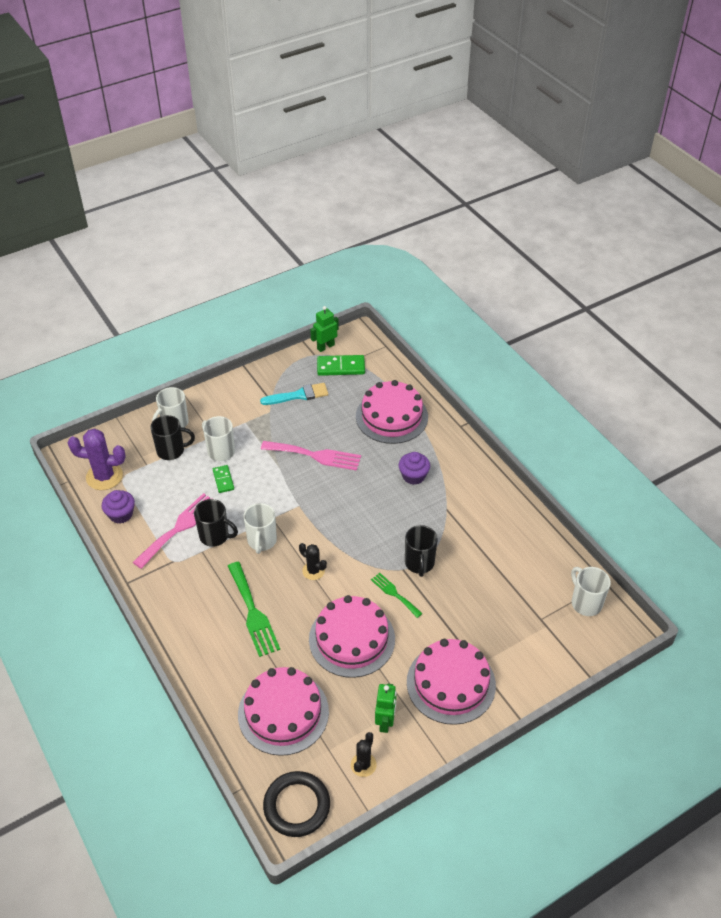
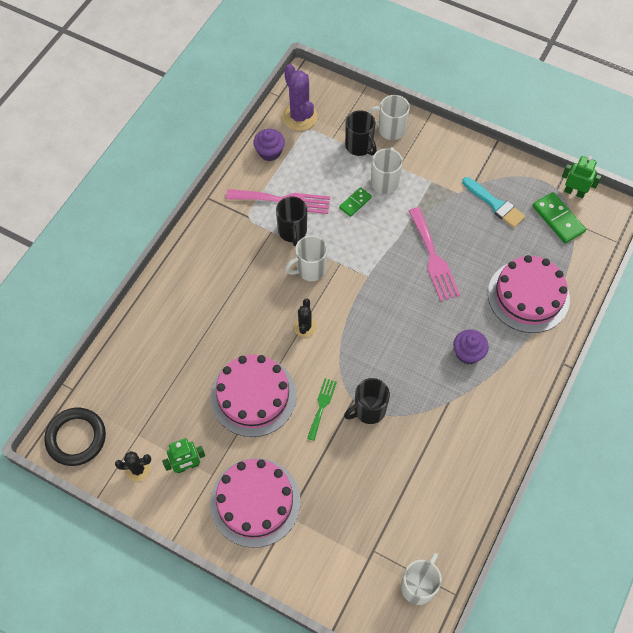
camera: 60 degrees right, 15 degrees up
green fork [228,562,280,657] -> none
pink cake [238,667,329,756] -> none

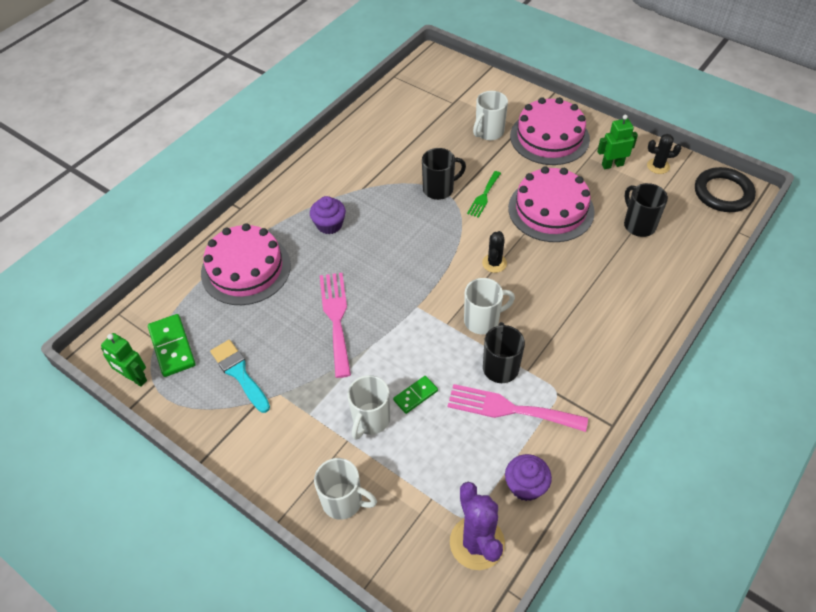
camera: 170 degrees left, 10 degrees down
black mug [345,110,377,156] -> black mug moved to [624,183,668,237]
white mug [401,553,442,605] -> white mug moved to [473,91,508,140]

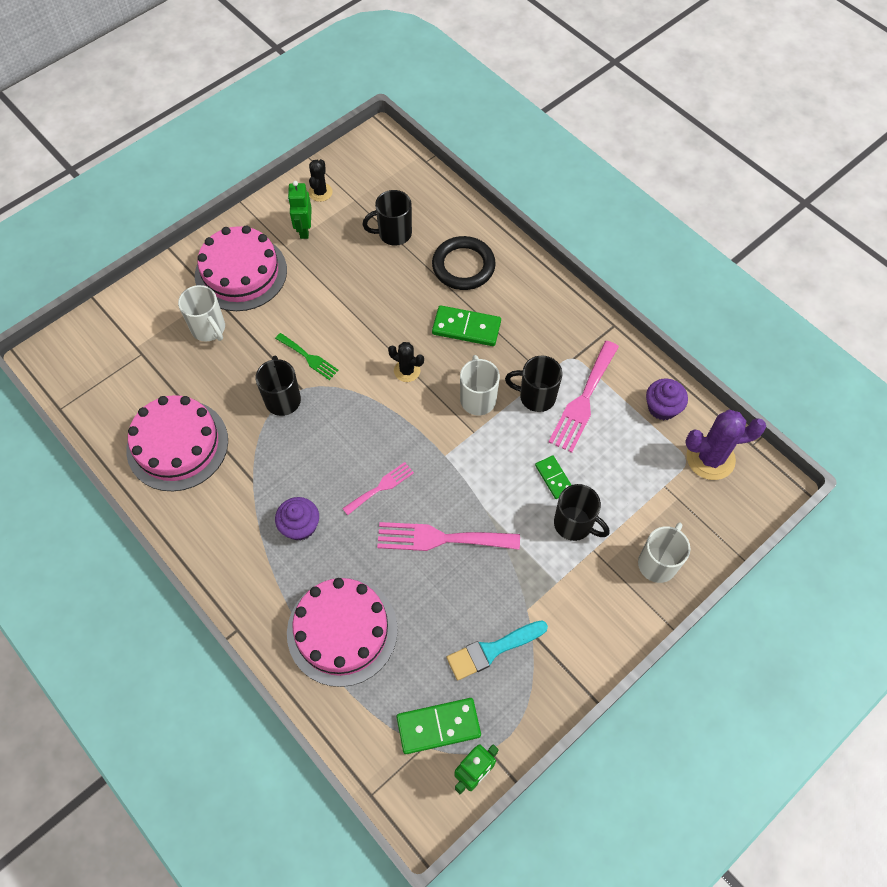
camera: 80 degrees left, 10 degrees up
white mug [347,375,390,440] -> black mug [554,484,610,541]
pink cake [508,166,595,242] -> pink cake moved to [126,395,228,491]
black ring [695,167,756,212] -> black ring moved to [432,236,496,290]
none -> pink fork [342,462,414,515]
none -> green domino [432,305,501,346]

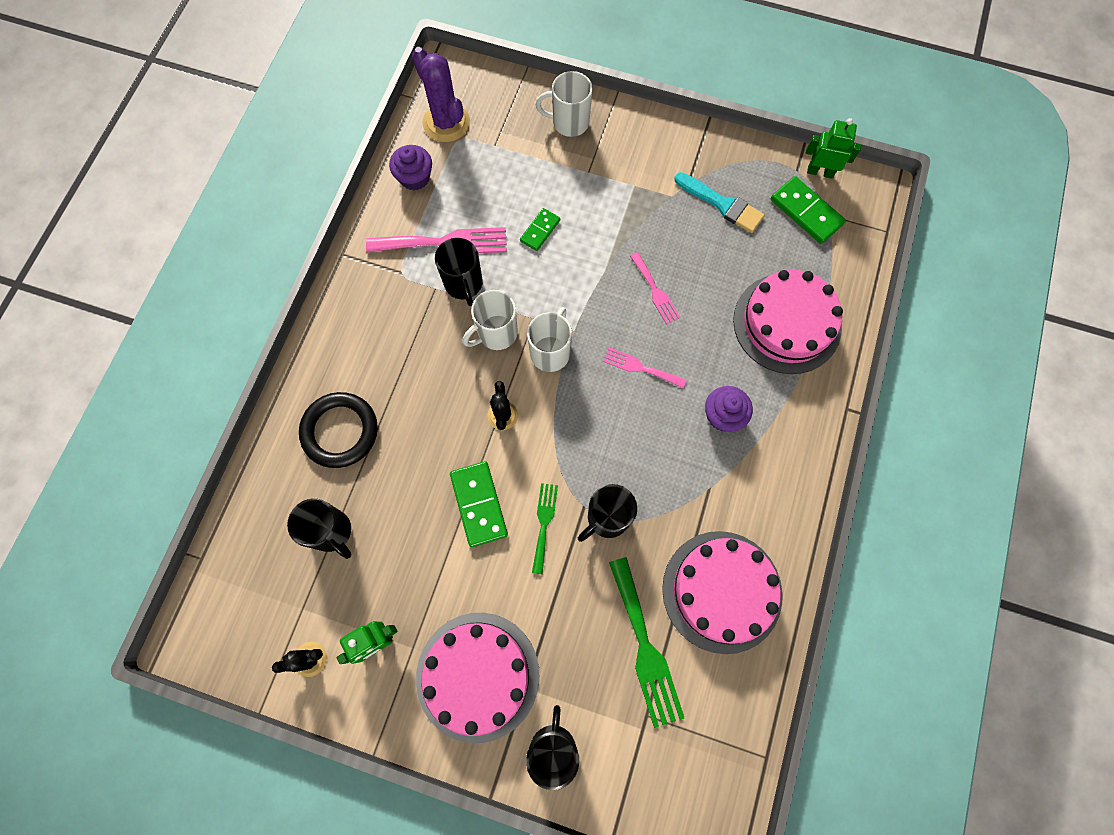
camera: 120 degrees left, 10 degrees up
white mug [178,285,225,341] -> white mug moved to [527,307,572,372]
pink fork [377,522,520,551] -> pink fork [630,252,681,325], size x0.58
green domino [432,305,501,346] -> green domino moved to [450,461,508,547]
black mug [554,484,610,541] -> black mug moved to [526,705,579,790]
none -> green fork [609,557,684,728]

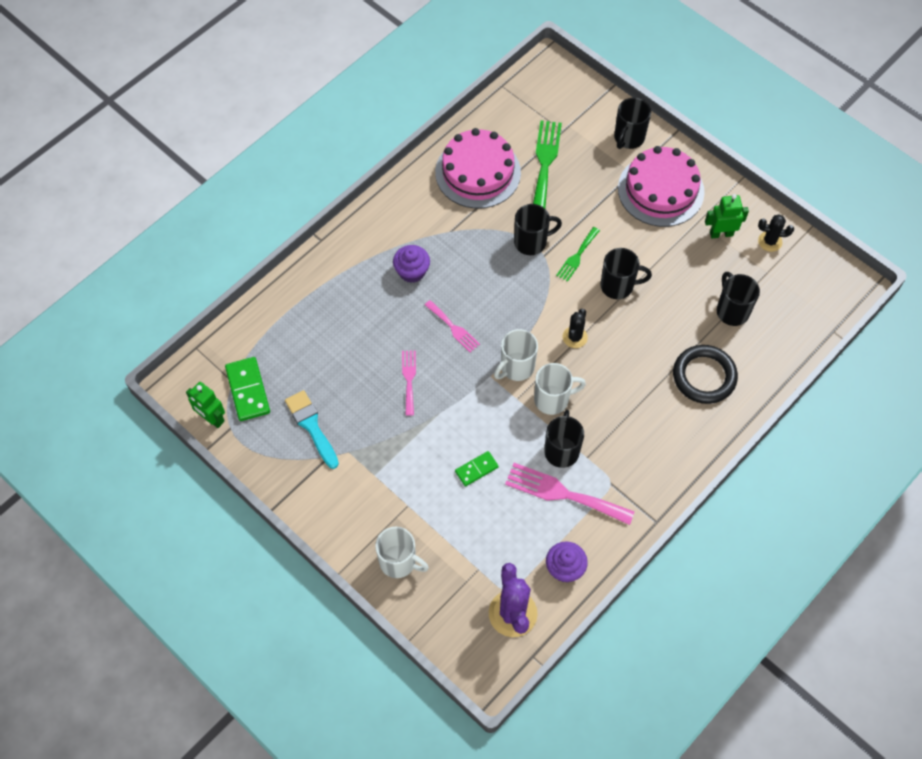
camera: 155 degrees left, 10 degrees down
green domino [450,461,508,547] -> black mug [600,248,652,299]
pink cake [733,270,843,374] -> none

